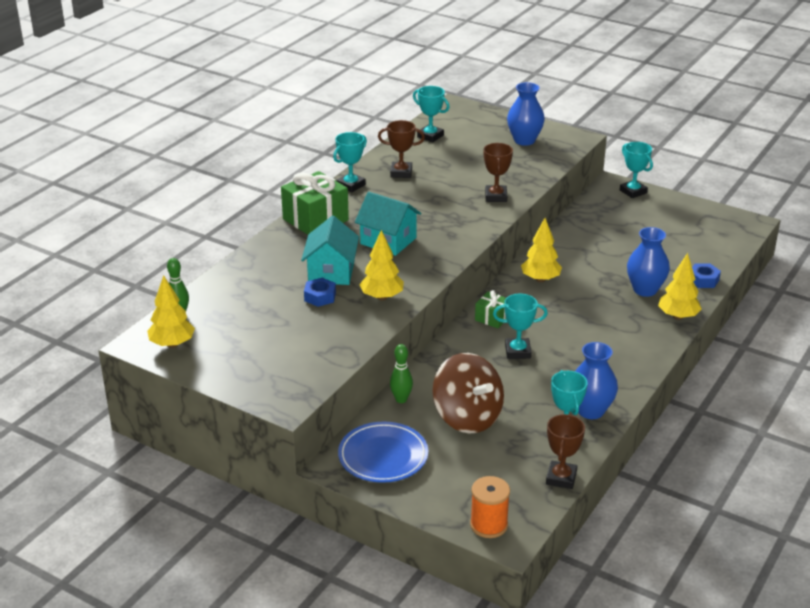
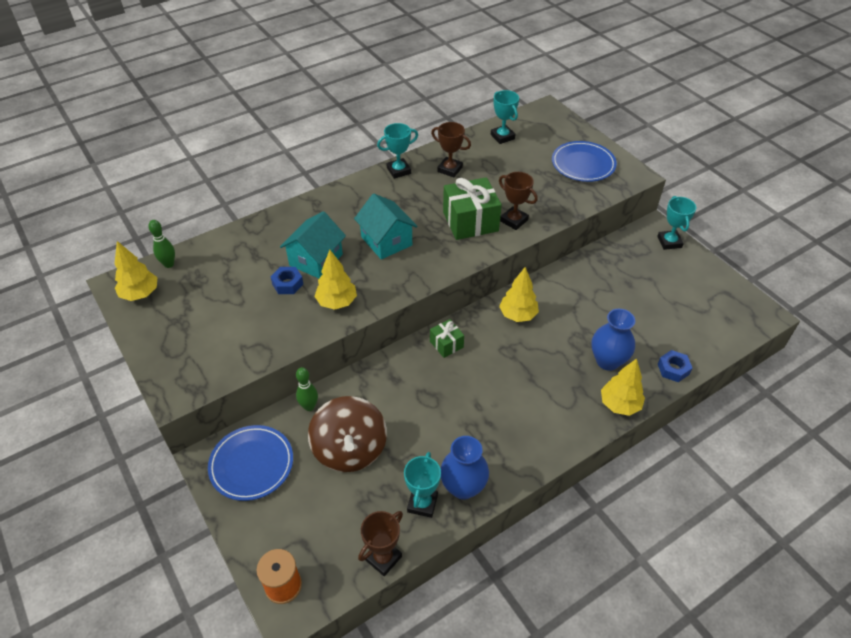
camera: 25 degrees right, 15 degrees up
green gift [281,171,349,235] -> green gift moved to [443,177,502,240]
brown trophy [484,143,513,202] -> brown trophy turned 75 degrees counterclockwise [499,172,538,230]
turquoise trophy [493,294,548,359] -> none
blue vase [507,82,545,146] -> blue plate [552,141,617,182]

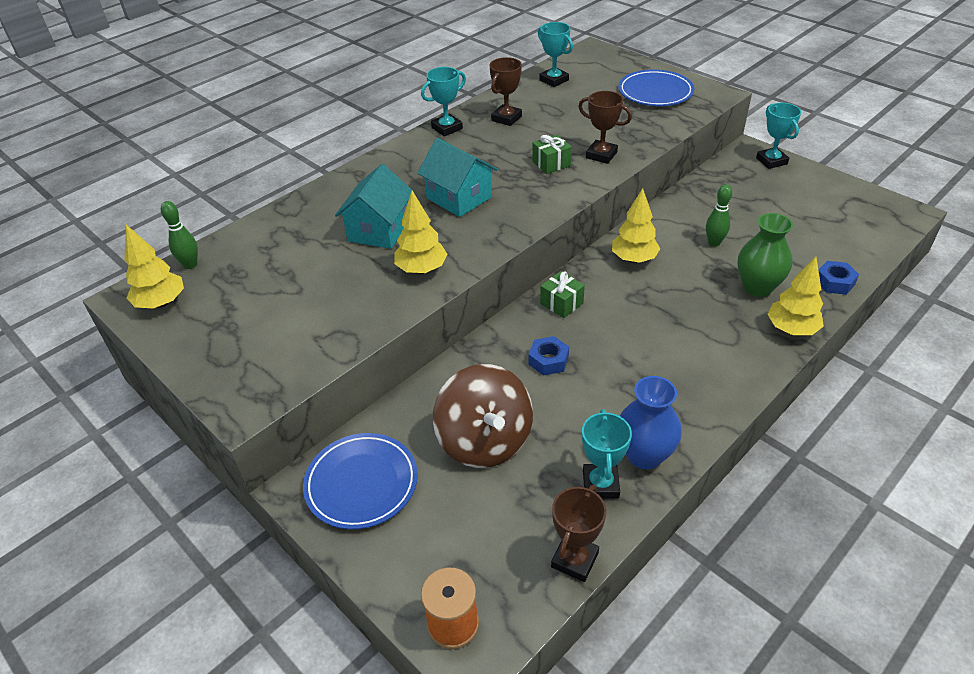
camera: 10 degrees left, 5 degrees down
blue nut [270,267,303,294] -> blue nut moved to [529,336,569,376]
green bowling pin [296,367,318,411] -> green bowling pin moved to [706,184,732,247]
brown trophy [431,122,471,177] -> brown trophy turned 75 degrees counterclockwise [489,57,522,126]
green gift [443,177,502,240] -> green gift [533,135,572,174], size x0.53
blue vase [592,309,635,371] -> green vase [738,213,793,297]

